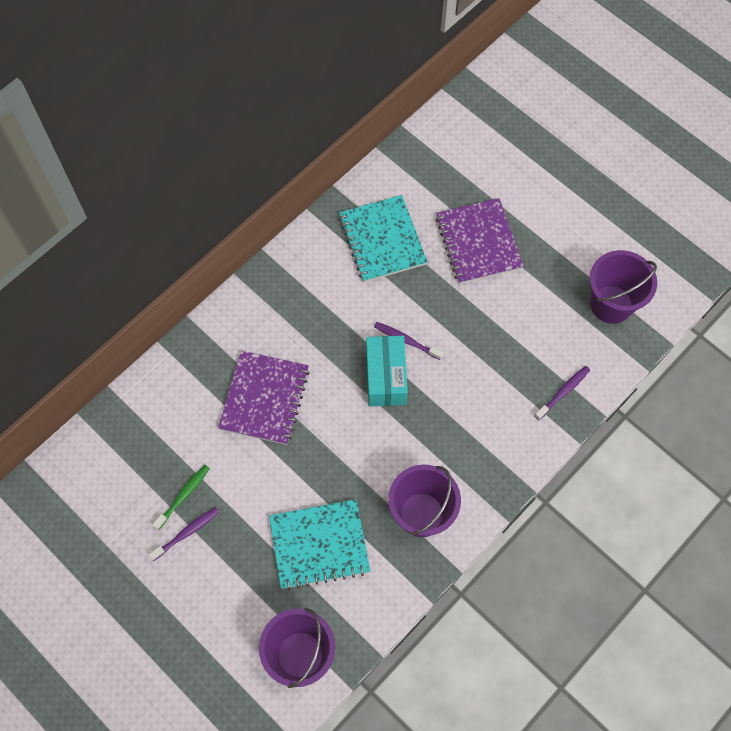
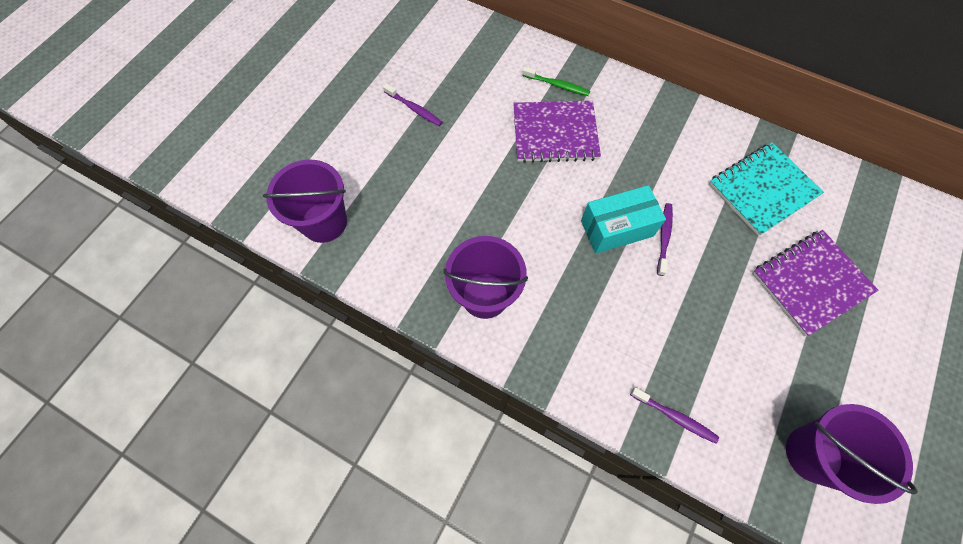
camera: 75 degrees right, 0 degrees up
green toothbrush [152,465,210,530] -> green toothbrush moved to [522,67,590,96]
turquoise notebook [269,499,370,590] -> none

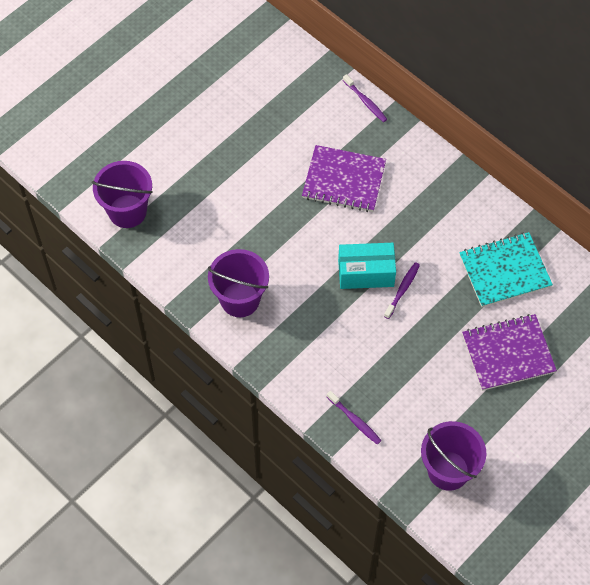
camera: 15 degrees right, 5 degrees down
purple toothbrush [383,83,442,126] -> purple toothbrush moved to [343,74,387,122]
green toothbrush [522,67,590,96] -> none

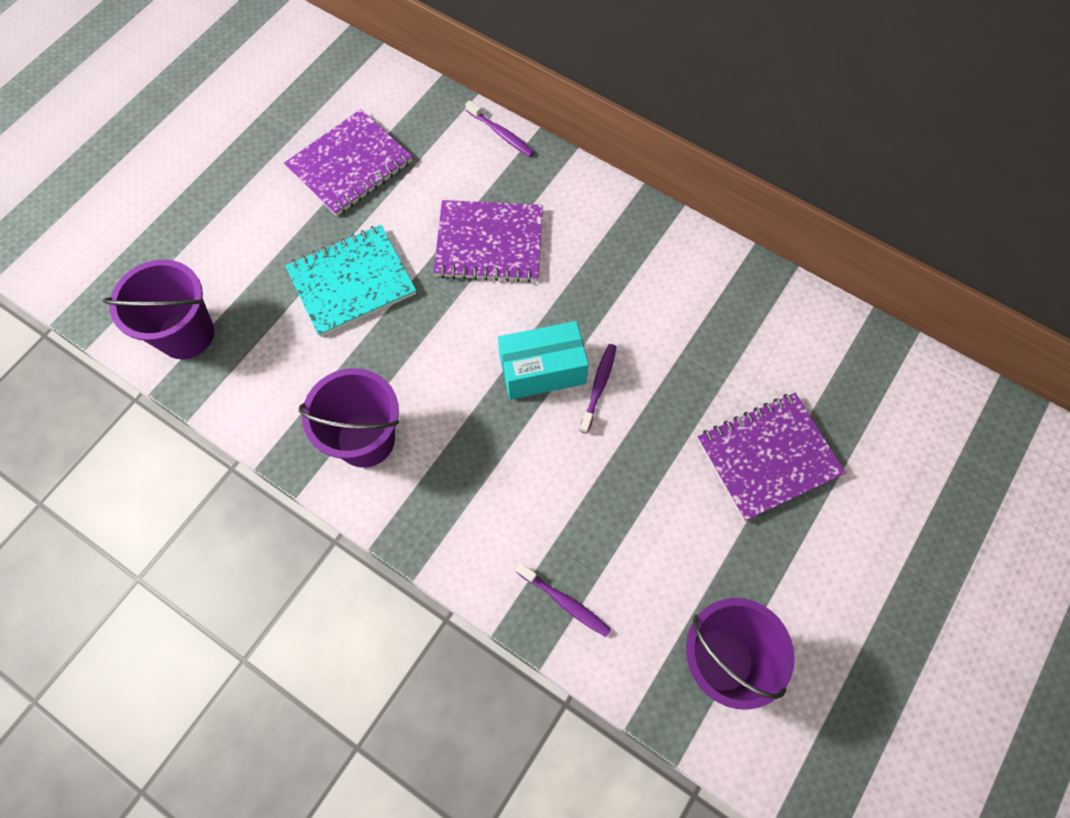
camera: 10 degrees left, 5 degrees up
turquoise notebook [459,232,553,307] -> turquoise notebook moved to [285,225,416,337]
none -> purple notebook [284,109,412,216]

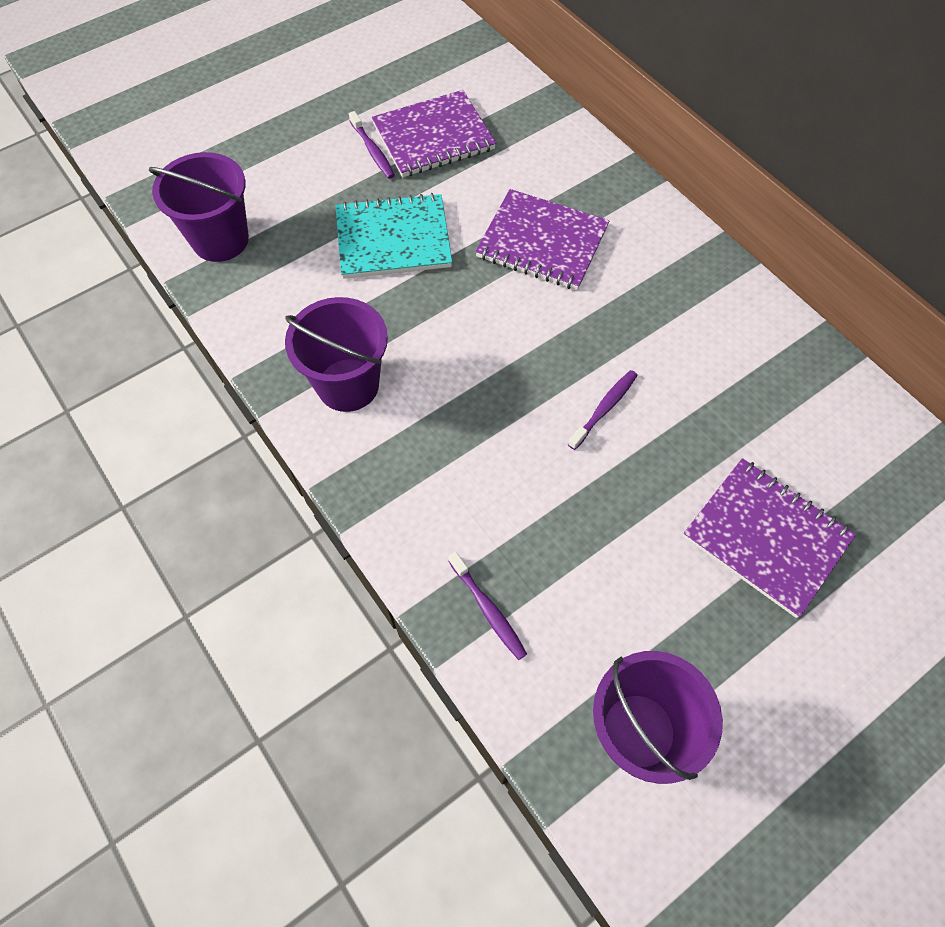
camera: 20 degrees right, 5 degrees down
purple toothbrush [465,100,534,157] -> purple toothbrush moved to [349,111,395,179]
turquoise box [498,321,589,400] -> none
purple notebook [697,393,846,521] -> purple notebook turned 45 degrees clockwise [683,458,856,618]

